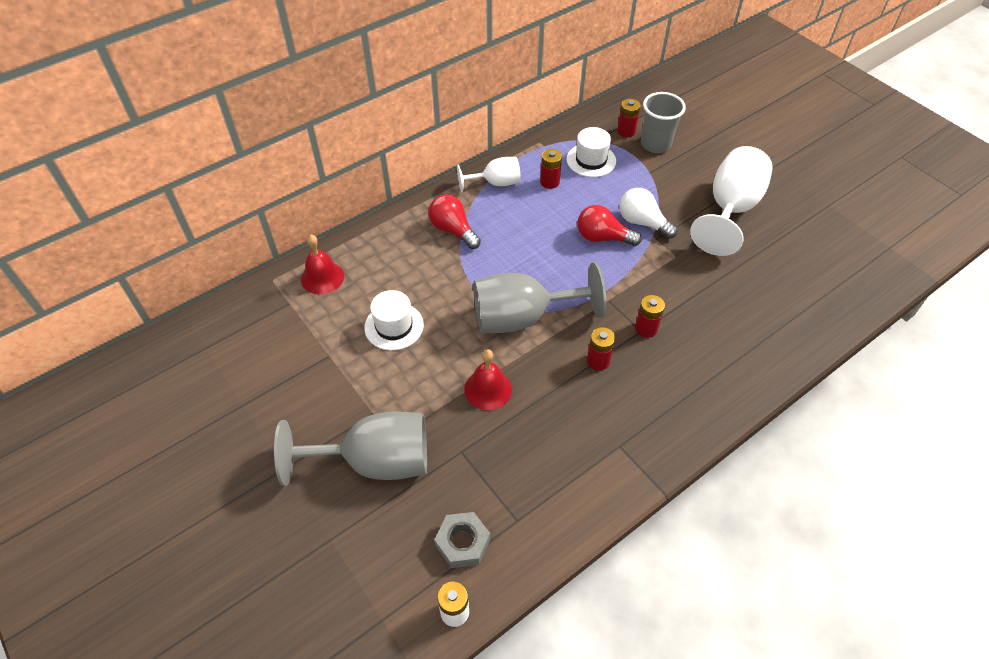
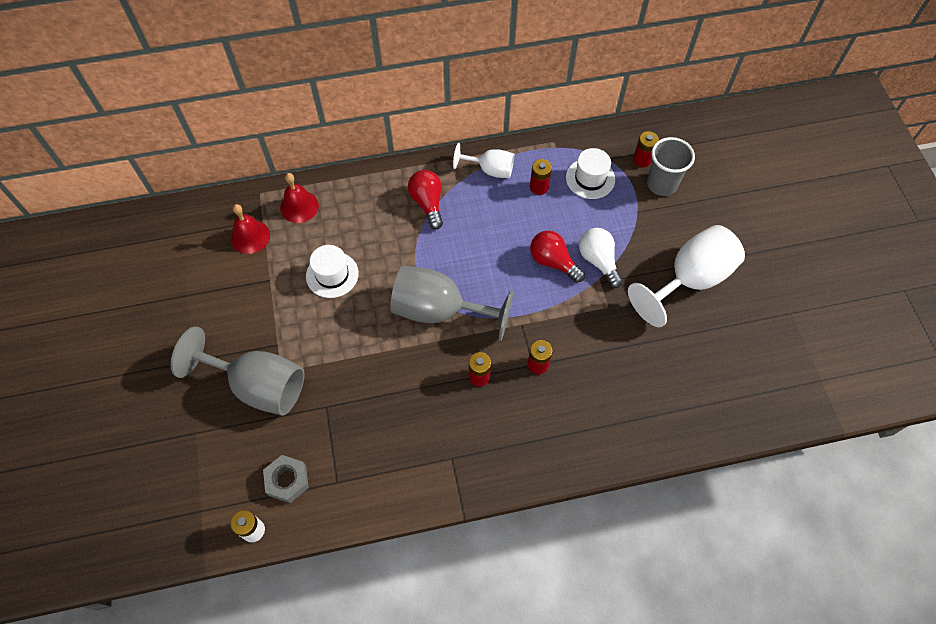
camera: 25 degrees right, 10 degrees up
red bell [464,349,512,410] -> red bell moved to [231,204,270,254]

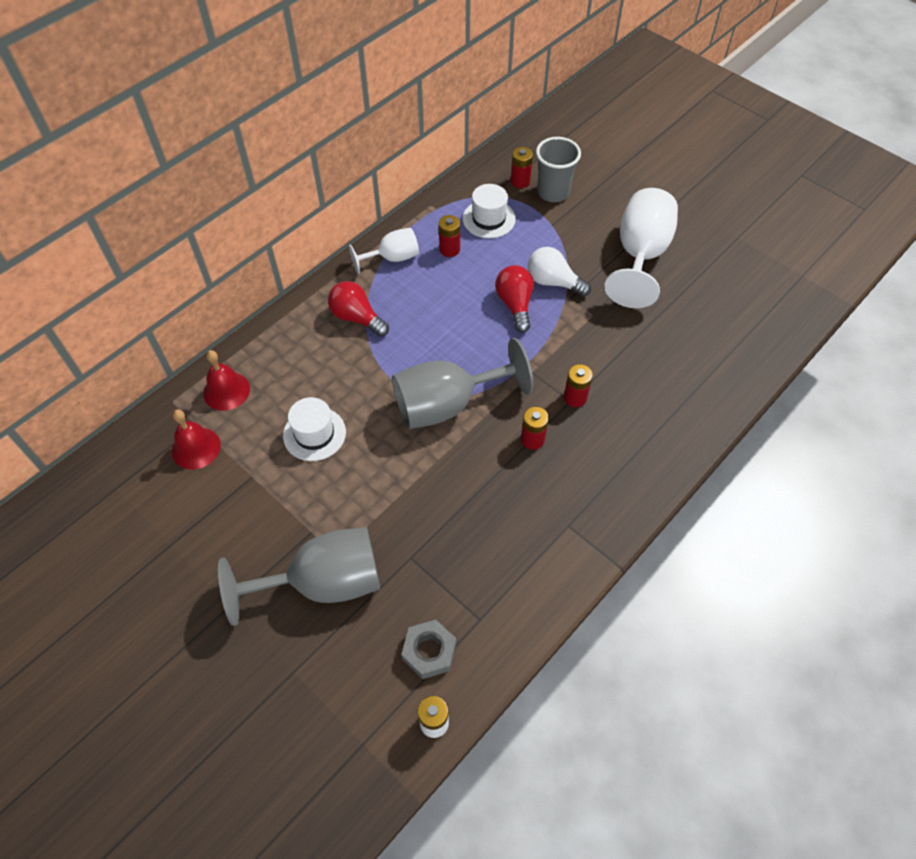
camera: 35 degrees left, 5 degrees down
red light bulb [530,231,585,283] -> red light bulb turned 75 degrees clockwise [495,265,534,333]

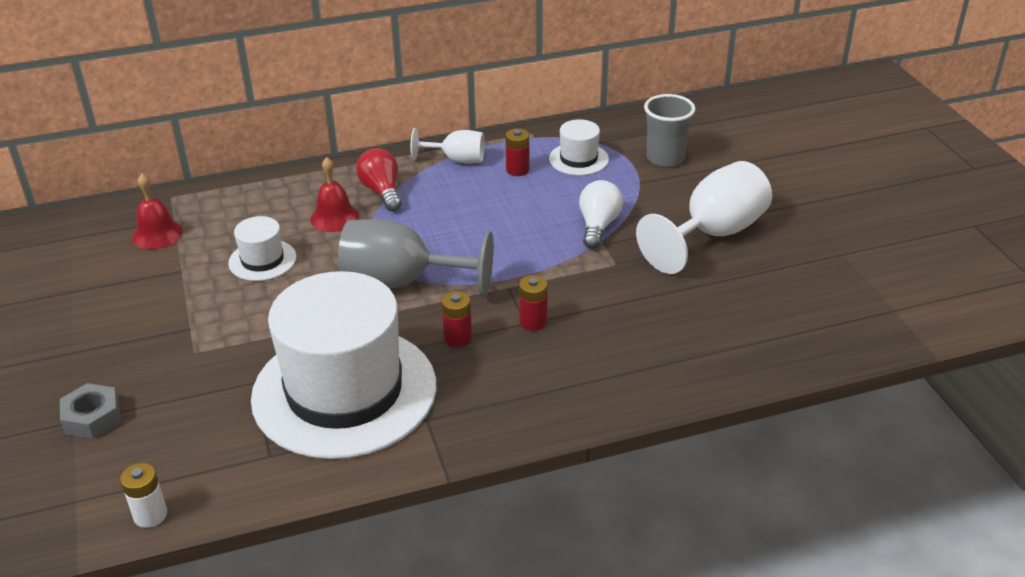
camera: 30 degrees right, 20 degrees down
red bell [203,350,250,411] -> red bell moved to [310,157,359,232]
grey goblet [218,527,380,626] -> none
grey nut [401,619,456,679] -> grey nut moved to [60,383,121,439]
red light bulb [495,265,534,333] -> none
red battery [511,147,533,188] -> none
white light bulb [528,247,591,297] -> white light bulb turned 45 degrees clockwise [579,180,623,249]
none -> white hat [251,271,437,459]

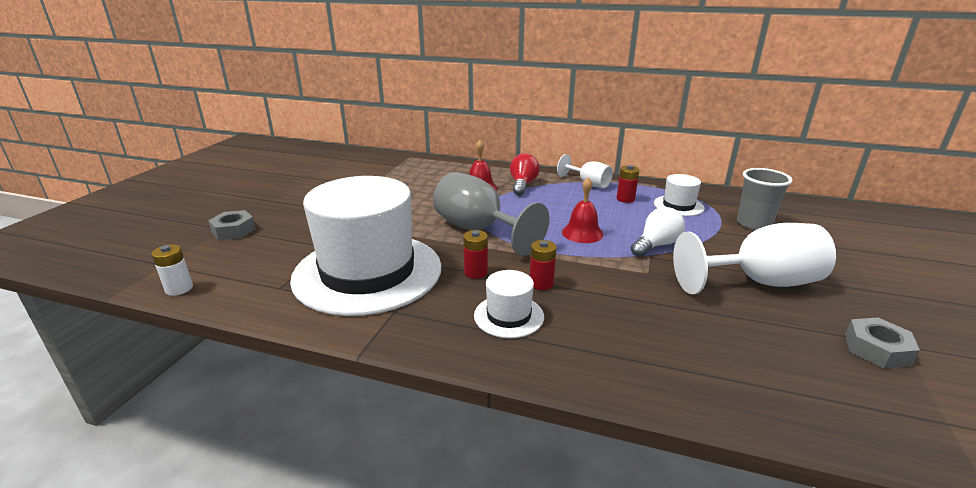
camera: 35 degrees right, 10 degrees down
red bell [132,174,183,249] -> red bell moved to [562,177,603,243]
white hat [228,216,296,281] -> white hat moved to [474,270,544,338]
none -> grey nut [845,317,920,369]

